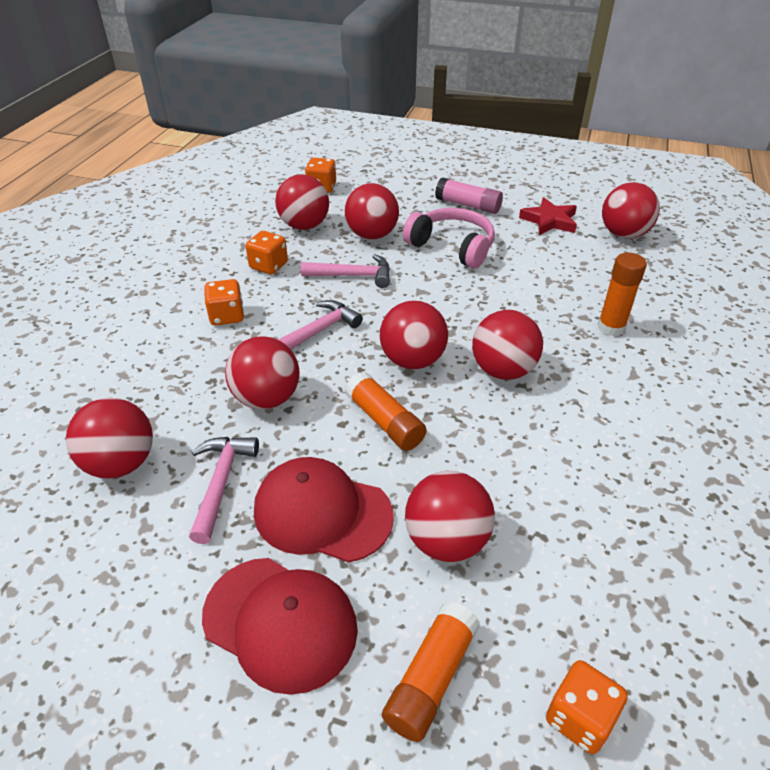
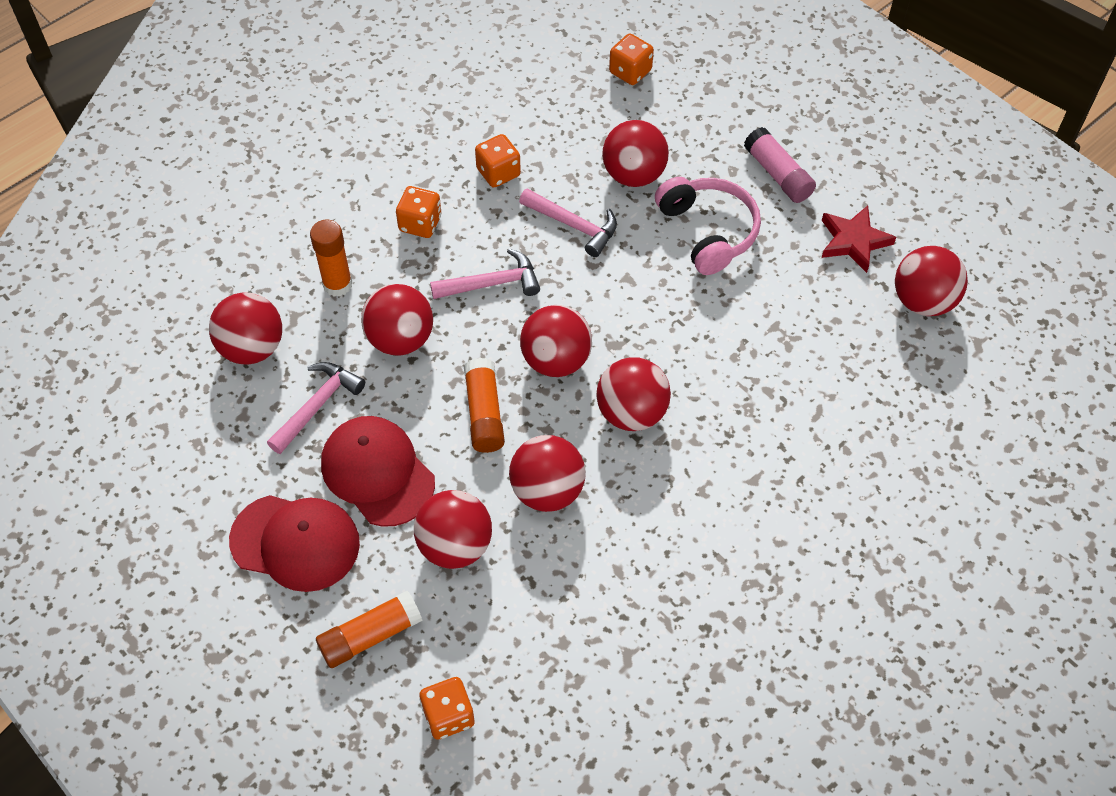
camera: 30 degrees right, 15 degrees up
red cap [202,558,358,695] -> red cap turned 45 degrees counterclockwise [229,495,360,592]
red ball [275,174,329,230] -> red ball moved to [509,435,586,512]
orange glue stick [598,253,647,336] -> orange glue stick moved to [310,220,352,297]

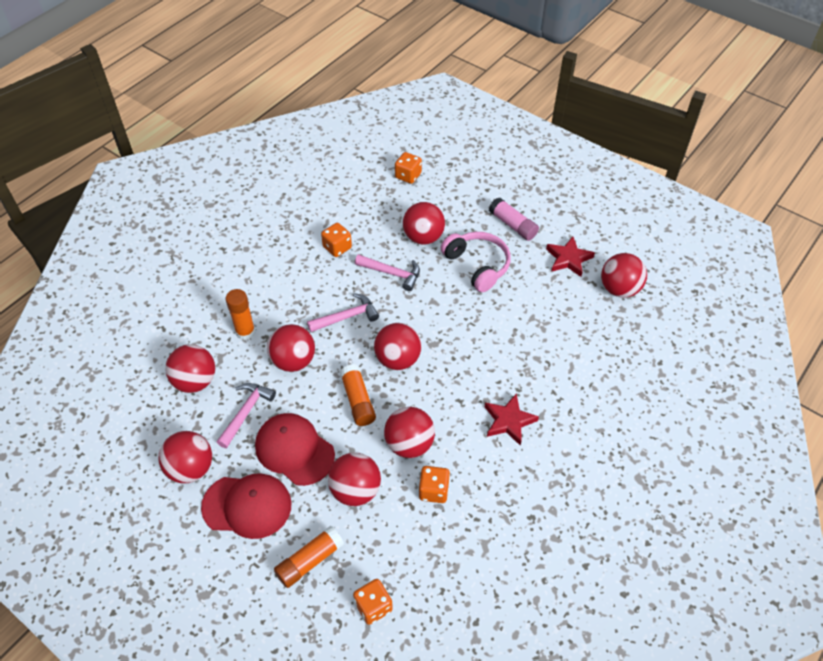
camera: 10 degrees left, 5 degrees down
orange dice [396,186,441,238] -> orange dice moved to [419,466,450,503]
red ball [596,357,671,431] -> red ball moved to [158,431,212,483]
none -> red star [485,394,539,446]

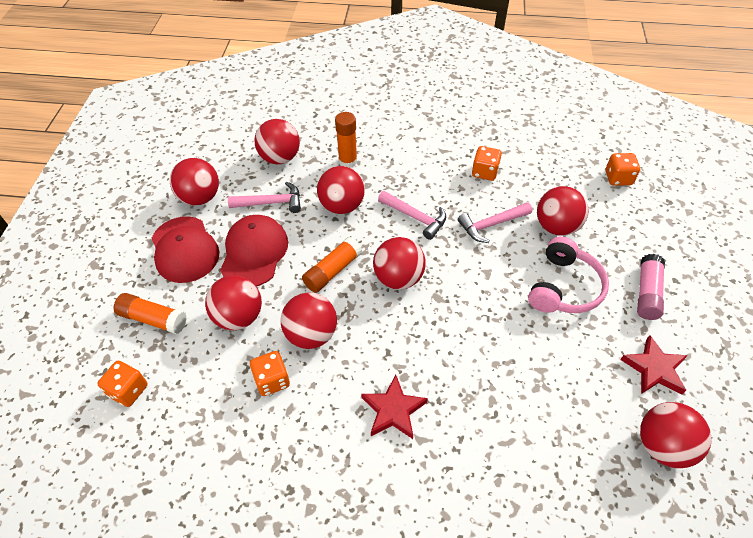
camera: 60 degrees right, 0 degrees up
pink hammer [355,254,420,291] -> pink hammer turned 75 degrees clockwise [458,202,532,243]

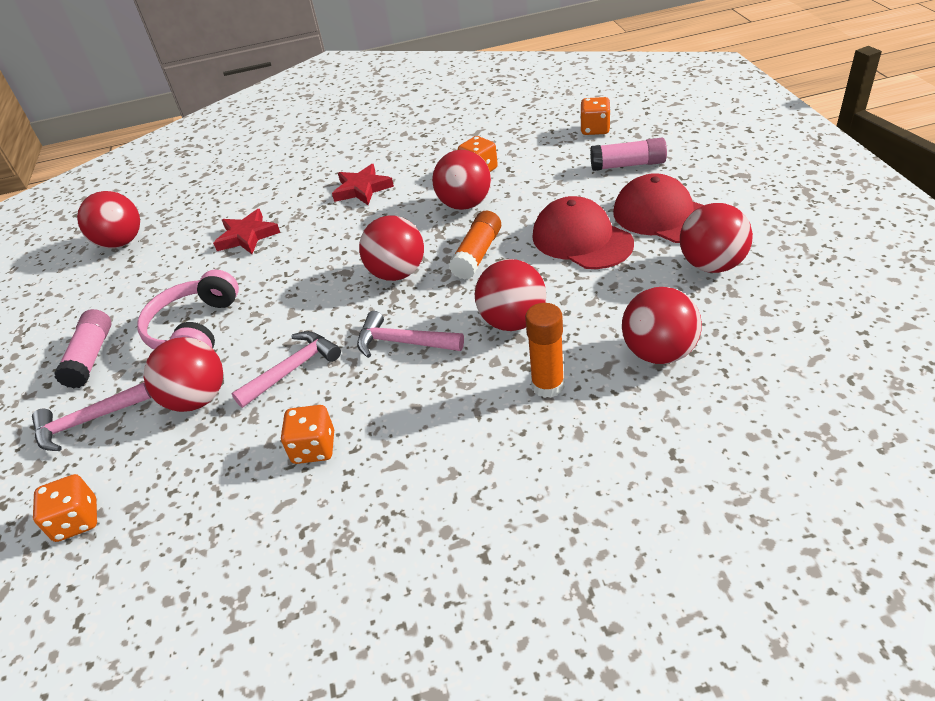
camera: 165 degrees right, 10 degrees down
orange glue stick [114,293,187,334] -> pink glue stick [590,138,667,171]
red ball [205,275,262,330] -> none
red cap [220,215,288,286] -> red cap turned 150 degrees clockwise [532,196,634,269]
pink hammer [228,182,301,213] -> pink hammer moved to [32,382,151,451]
red star [620,335,688,394] -> red star moved to [213,209,280,254]

